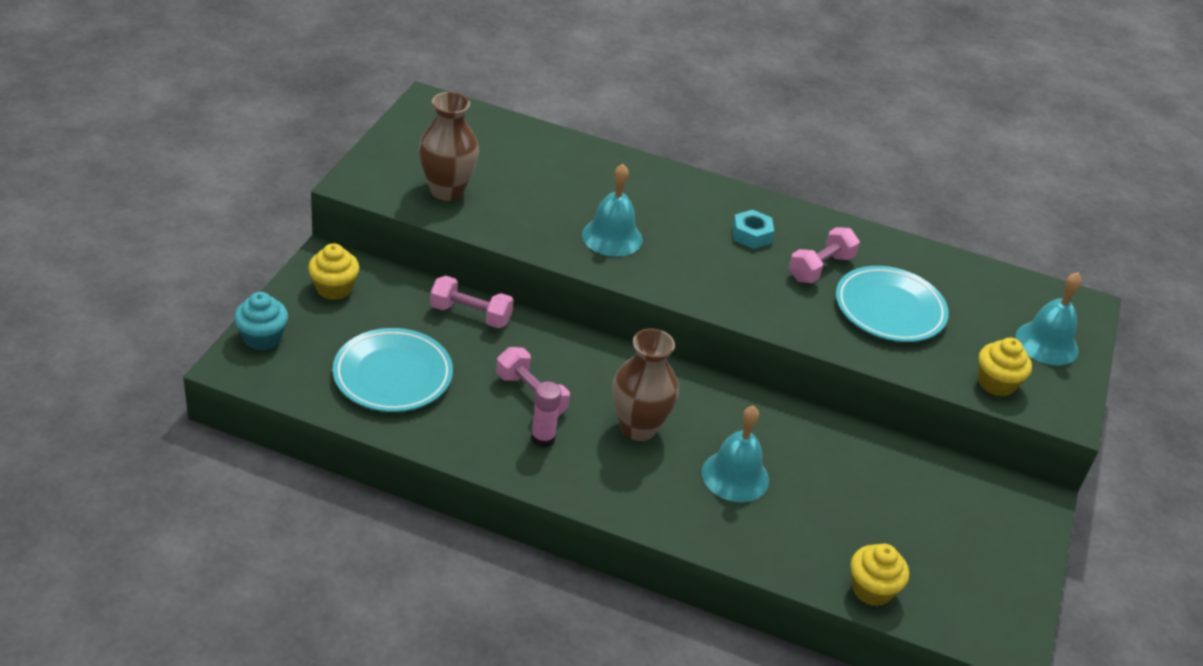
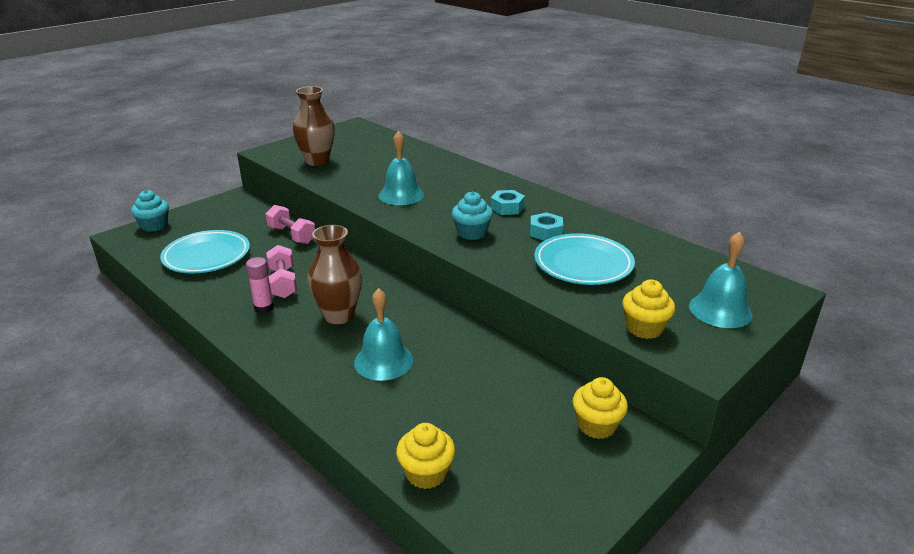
camera: 30 degrees right, 10 degrees down
yellow cupcake [308,243,359,300] -> yellow cupcake moved to [573,377,628,439]
pink dumbbell [789,227,860,283] -> turquoise nut [530,212,563,241]
none -> turquoise cupcake [452,191,493,240]

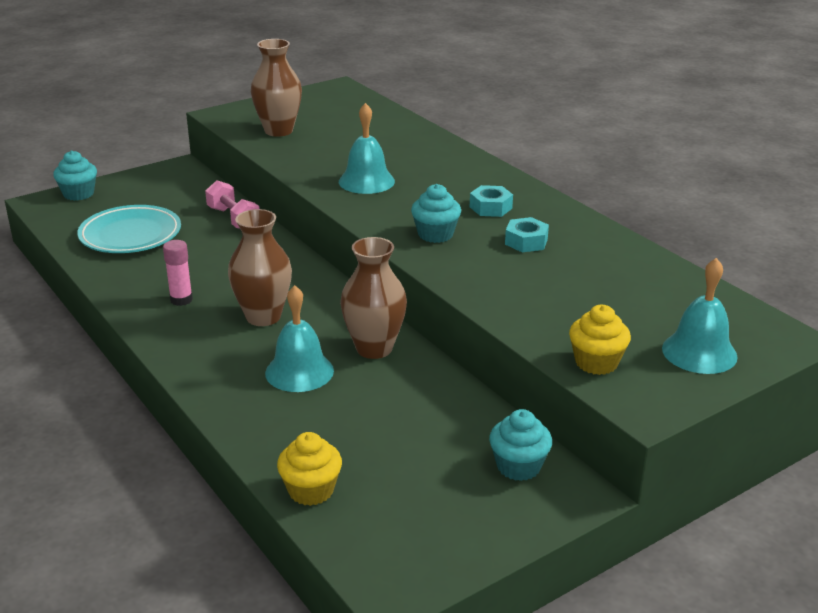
camera: 10 degrees right, 0 degrees up
pink dumbbell [266,245,297,298] -> none
turquoise plate [534,233,635,285] -> none
yellow cupcake [573,377,628,439] -> turquoise cupcake [489,409,552,481]
none -> brown vase [340,237,407,359]

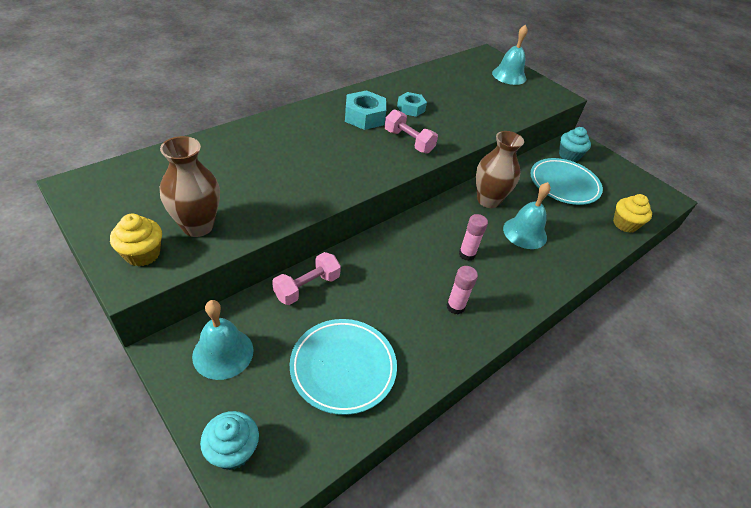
camera: 100 degrees left, 15 degrees up
brown vase [228,209,292,326] -> pink glue stick [459,214,488,261]
turquoise bell [339,103,395,194] -> turquoise bell moved to [192,300,253,380]
turquoise cupcake [411,184,461,243] -> pink dumbbell [384,109,438,154]
turquoise nut [470,185,513,217] -> turquoise nut [345,90,386,130], size x1.52
yellow cupcake [569,305,631,375] -> yellow cupcake moved to [110,214,162,267]
none -> turquoise plate [530,158,603,205]

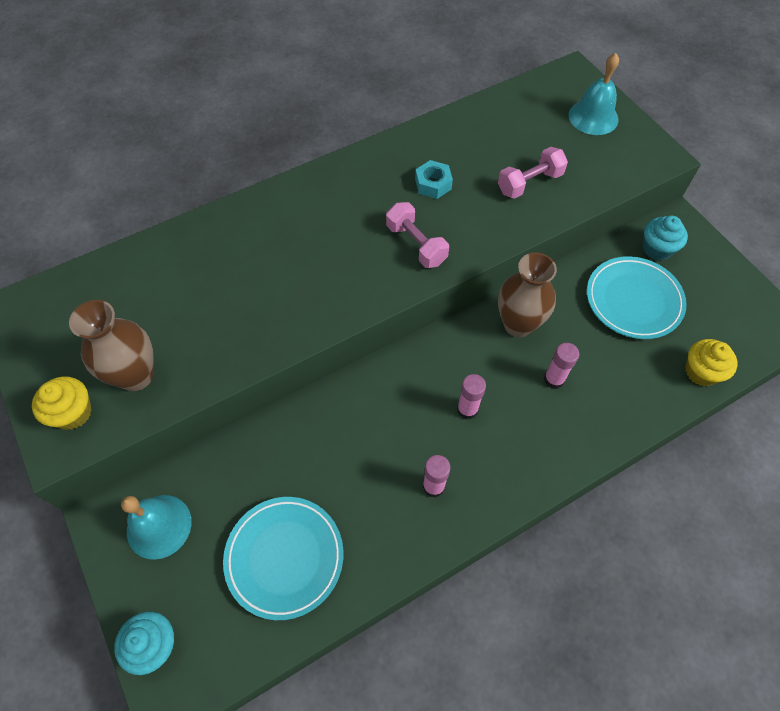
camera: 15 degrees right, 15 degrees up
pink dumbbell [272,252,341,305] -> pink dumbbell moved to [498,147,568,199]
turquoise nut [345,90,386,130] -> none
turquoise bell [503,182,551,249] -> pink glue stick [544,343,579,389]

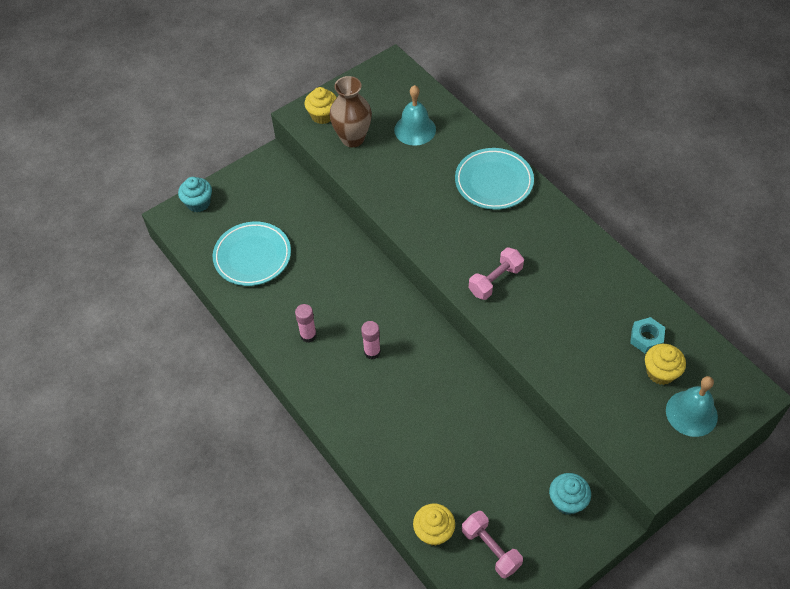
camera: 85 degrees right, 5 degrees down
turquoise bell [121,495,192,560] -> turquoise bell moved to [394,85,436,146]
turquoise nut [415,160,453,199] -> turquoise nut moved to [630,317,665,353]
pink dumbbell [498,147,568,199] -> pink dumbbell moved to [462,511,523,579]
brown vase [498,253,557,337] -> none
pink glue stick [544,343,579,389] -> none
turquoise plate [587,256,687,339] -> turquoise plate moved to [455,148,534,210]
none -> yellow cupcake [645,344,686,385]

